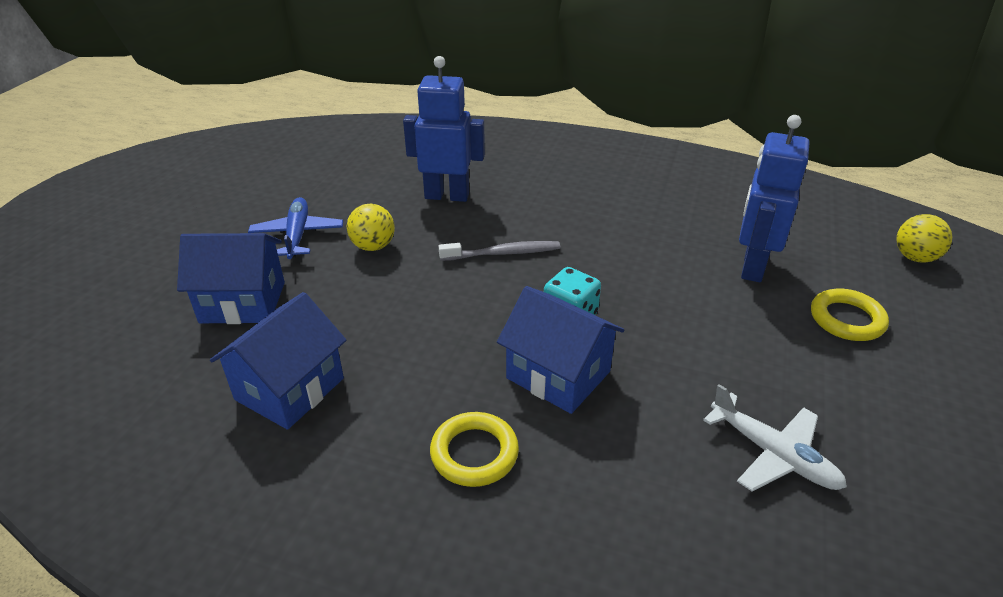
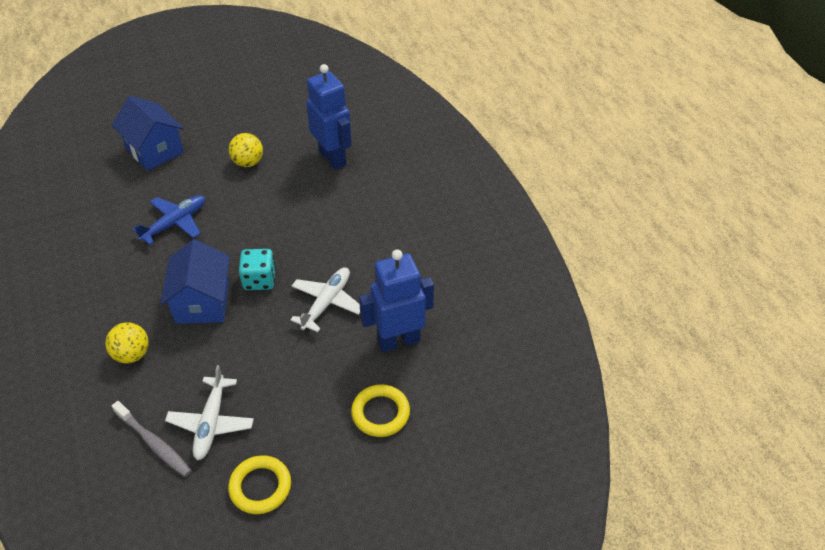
camera: 50 degrees right, 10 degrees up
blue house [210,292,346,430] -> none
blue plane [248,197,343,259] -> blue plane moved to [132,195,205,245]
yellow ring [430,412,519,487] -> yellow ring moved to [228,455,291,514]
grey toothbrush [439,241,560,261] -> grey toothbrush moved to [112,401,192,477]
yellow ball [896,214,952,263] -> yellow ball moved to [105,322,149,363]
none -> white plane [290,267,360,332]

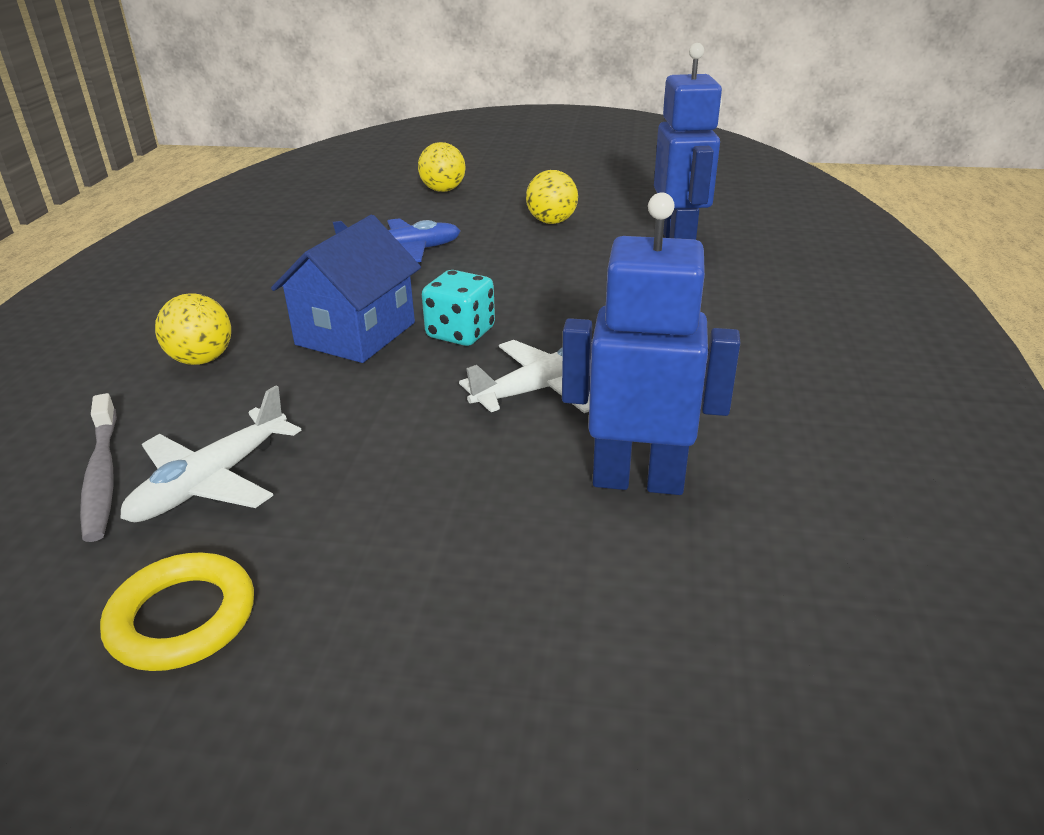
camera: 30 degrees right, 15 degrees down
blue house [112,96,184,171] -> yellow ball [418,142,466,192]
yellow ring [351,384,410,437] -> none

